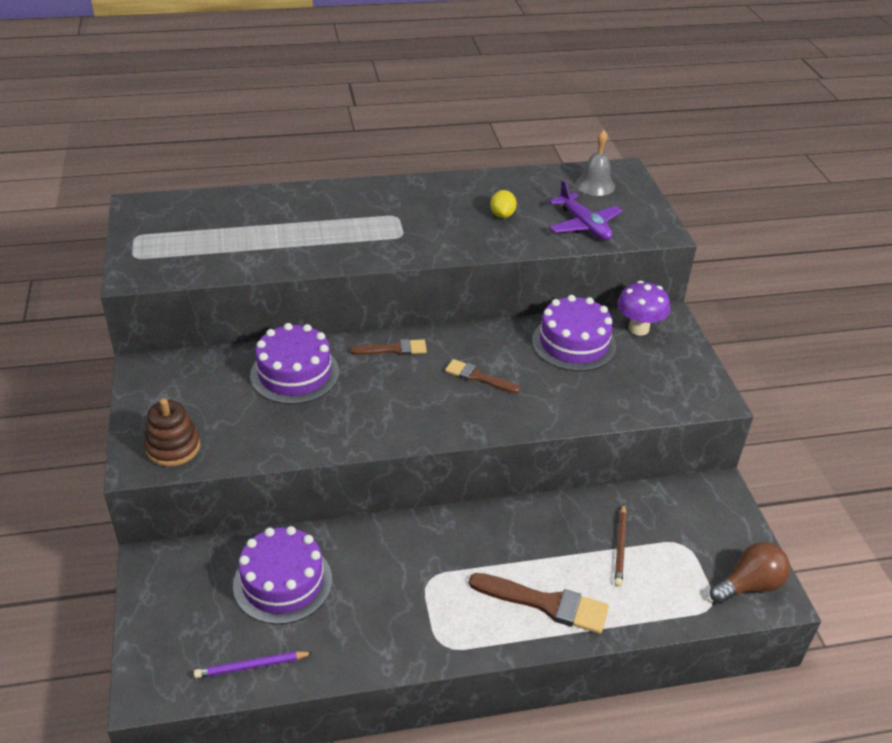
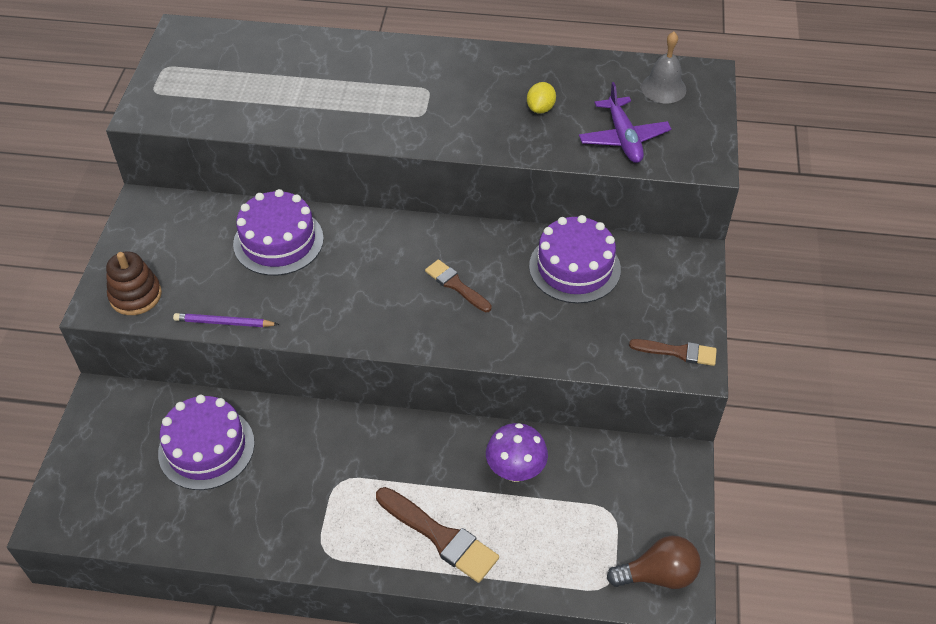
camera: 20 degrees right, 10 degrees up
purple pencil [194,651,313,678] -> purple pencil moved to [173,313,279,327]
brown brush [350,339,427,355] -> brown brush moved to [629,339,717,366]
brown pencil [614,504,627,586] -> none
purple mushroom [617,281,670,335] -> purple mushroom moved to [486,423,548,482]

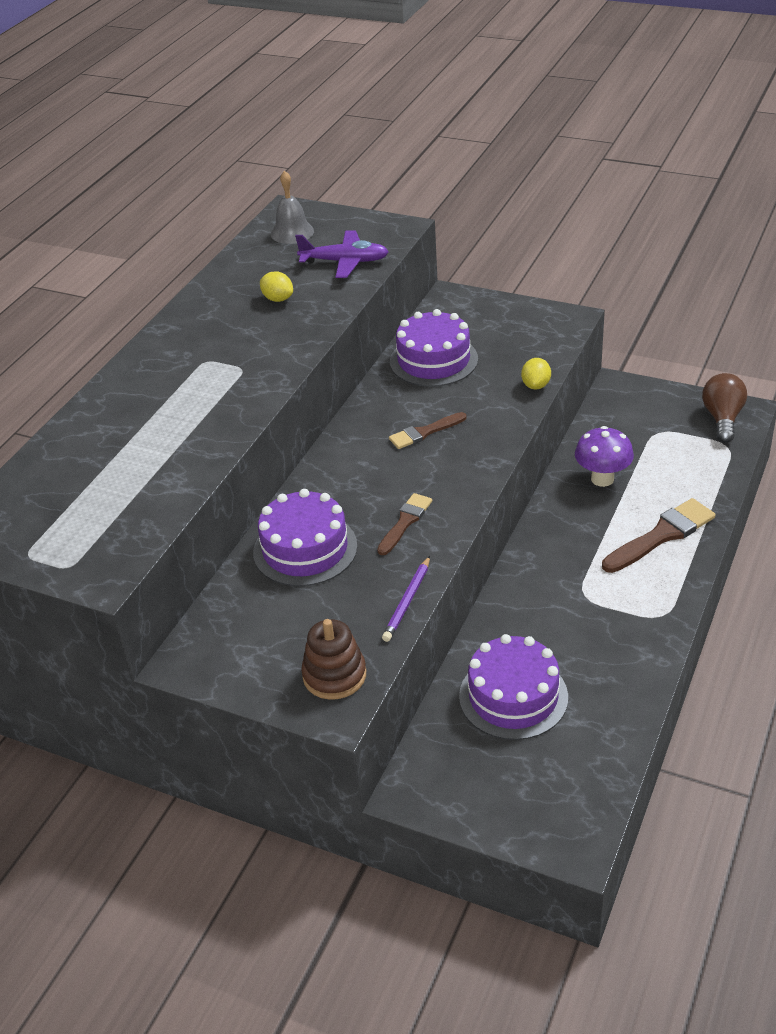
camera: 70 degrees left, 10 degrees down
brown brush [629,339,717,366] -> brown brush moved to [377,493,432,555]
none -> yellow lemon [521,358,551,389]

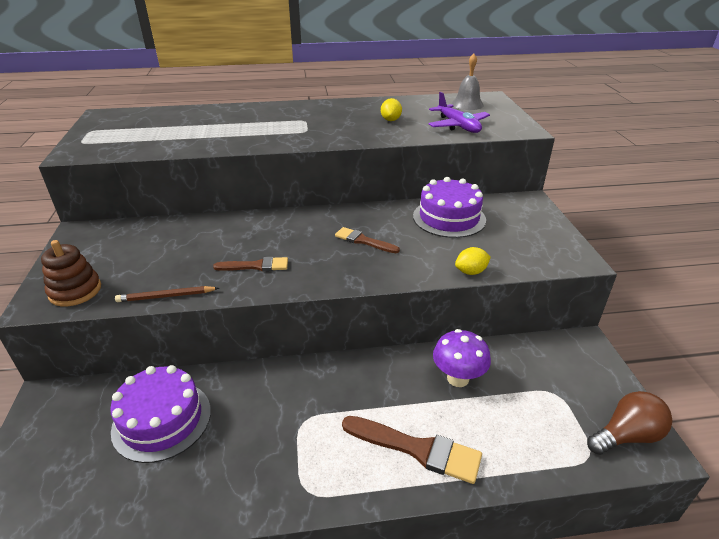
camera: 55 degrees right, 5 degrees down
purple cake [253,489,357,586] -> none
purple pencil [382,556,430,642] -> brown pencil [115,286,219,302]

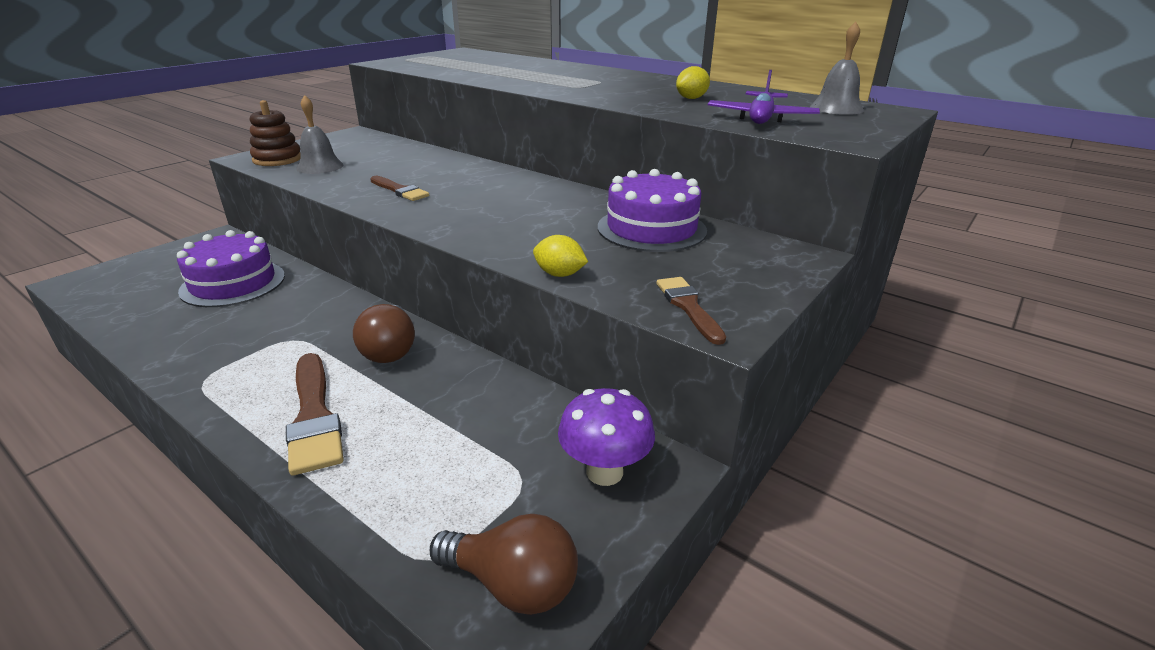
camera: 45 degrees right, 5 degrees down
brown pencil [115,286,219,302] -> none
brown brush [335,227,400,253] -> brown brush moved to [656,277,726,345]
purple mushroom [433,329,491,387] -> purple mushroom moved to [558,388,655,486]
none -> grey bell [296,95,343,174]
none -> brown light bulb [353,304,415,363]

